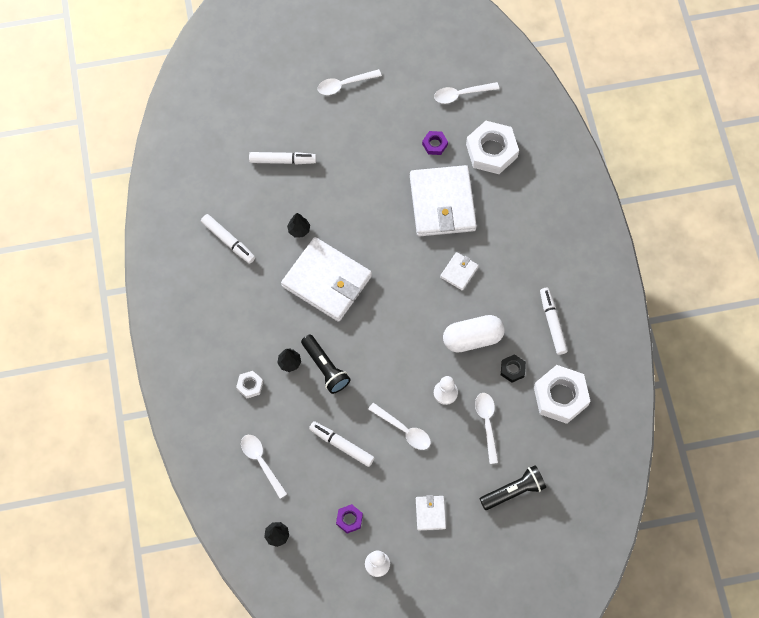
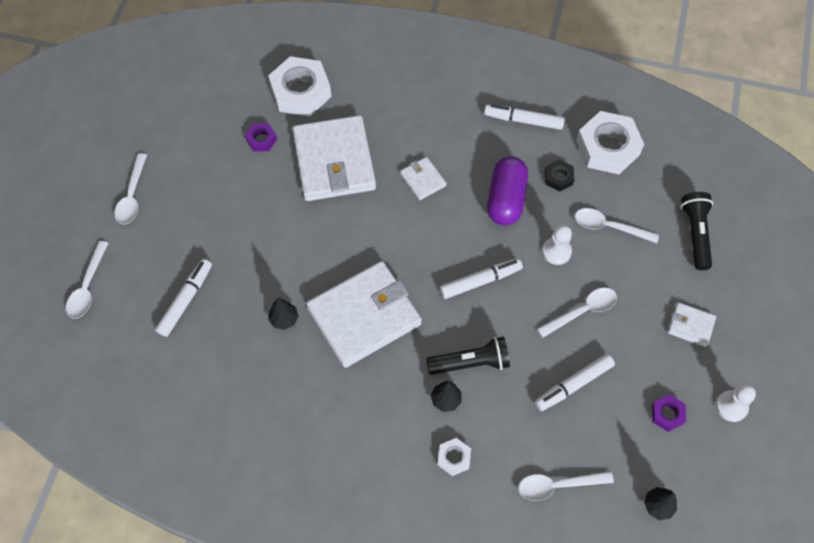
camera: 65 degrees left, 5 degrees down
white marker [201,214,255,264] -> white marker moved to [439,258,523,299]
white wallet [410,165,477,236] -> white wallet turned 60 degrees clockwise [293,115,376,201]
white spoon [434,82,499,104] -> white spoon moved to [66,241,108,318]
white capsule [443,315,505,353] -> purple capsule [487,156,528,226]

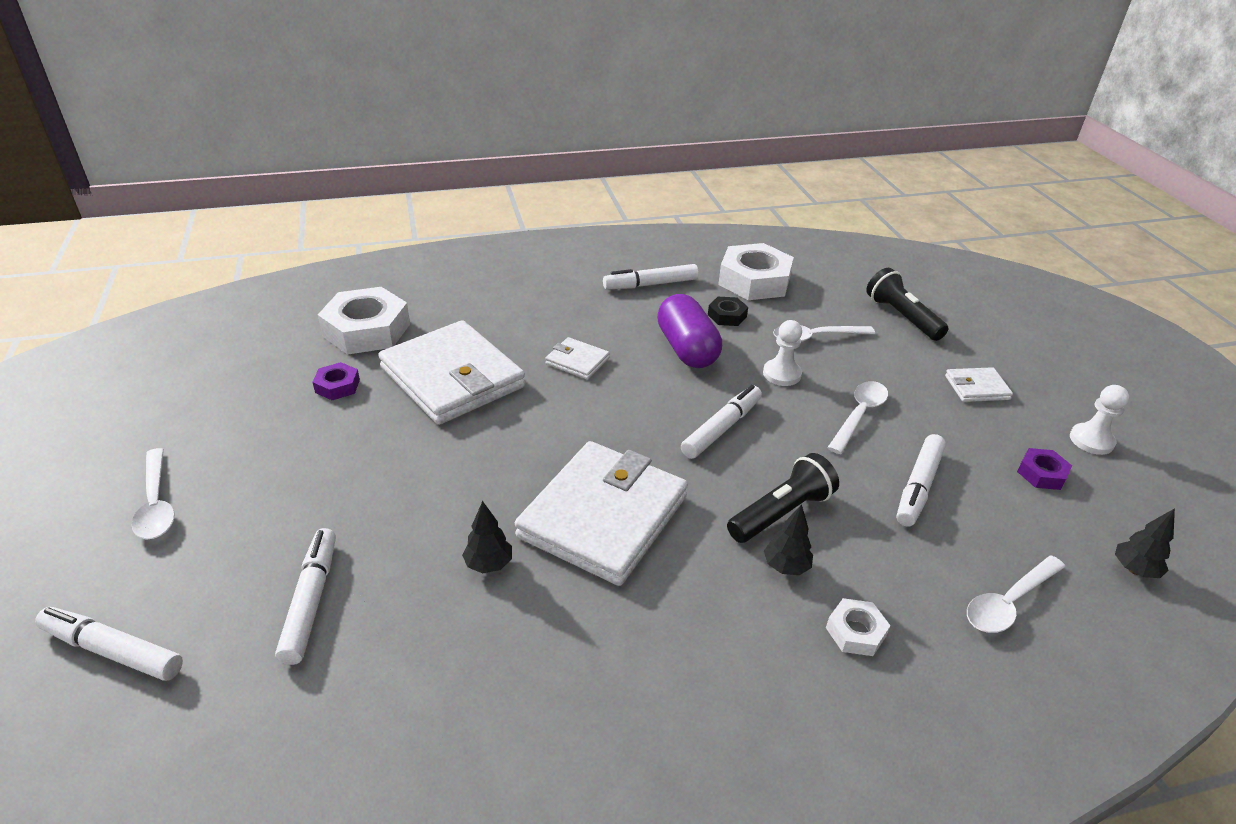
camera: 30 degrees left, 25 degrees down
white spoon [66,241,108,318] -> white marker [35,607,183,681]

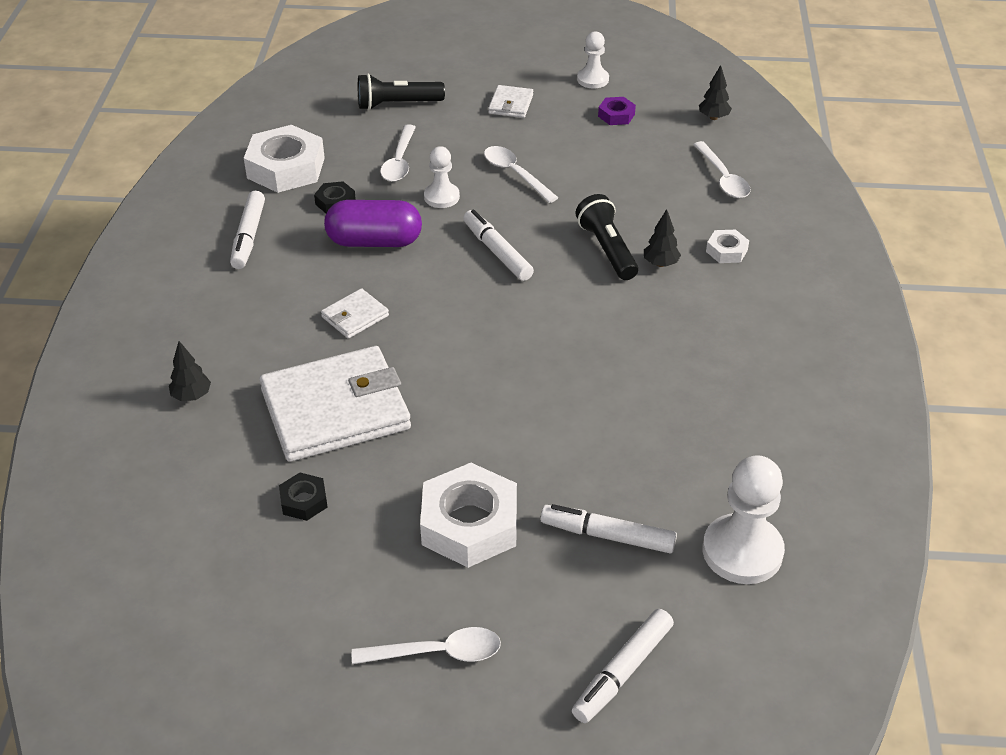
camera: 70 degrees left, 5 degrees up
purple nut [313,362,360,400] -> black nut [279,473,328,521]
white nut [318,287,410,355] -> white nut moved to [420,463,517,568]
black tree [462,501,512,573] -> black tree moved to [169,341,211,401]
white wallet [515,441,688,586] -> none
white marker [896,434,946,527] -> none
none -> white pawn [703,455,785,584]

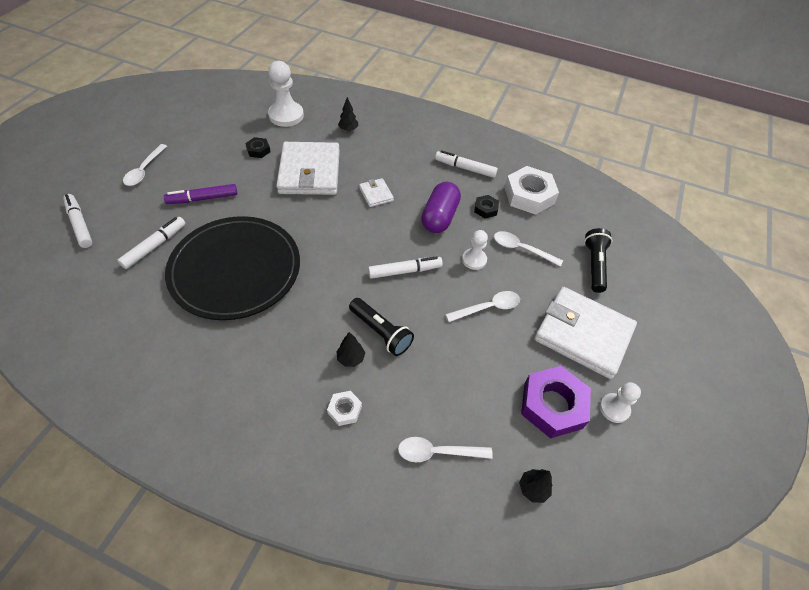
camera: 105 degrees right, 10 degrees up
white nut [420,463,517,568] -> purple marker [164,184,237,204]
white wallet [488,85,533,118] -> white wallet [534,287,637,379], size x2.25
black flashlight [576,194,638,280] -> black flashlight turned 45 degrees clockwise [349,298,414,356]
purple nut [598,97,636,125] -> purple nut [521,366,591,439], size x2.08
white pawn [703,455,785,584] -> white pawn moved to [268,61,304,127]
none -> black plate [165,216,300,320]

